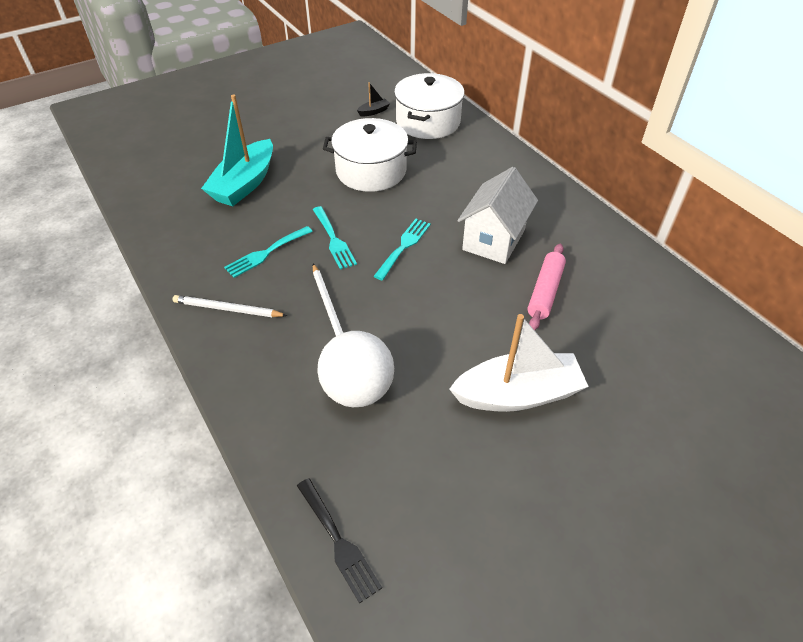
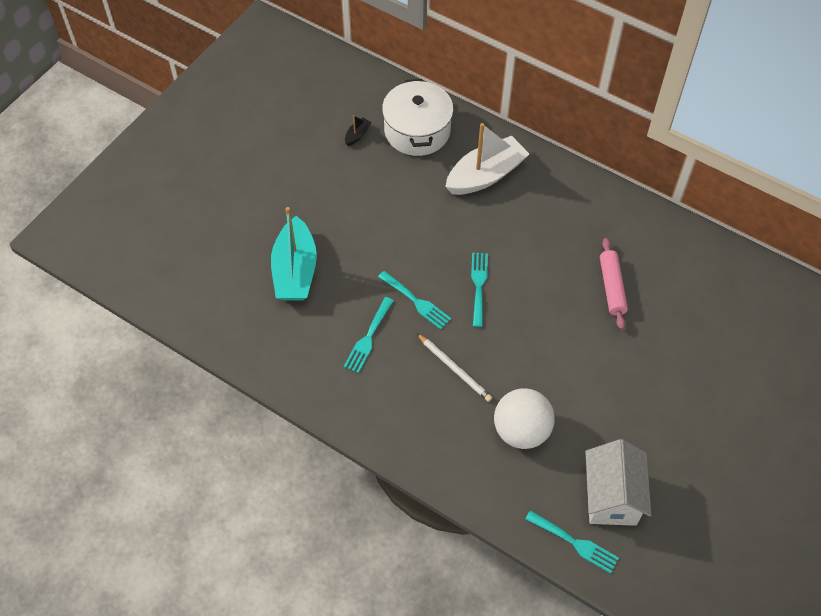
camera: 25 degrees left, 10 degrees up
white pencil [173,295,287,317] -> none
black fork [297,478,382,604] -> turquoise fork [525,510,619,574]
white pot [323,118,417,192] -> none
white boat [449,314,589,412] -> white boat moved to [445,123,529,195]
white house [457,167,538,264] -> white house moved to [585,439,651,526]

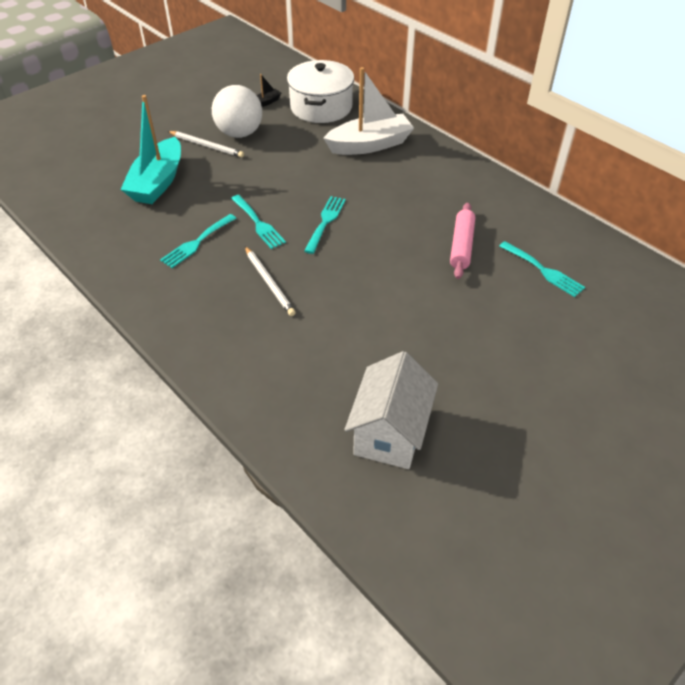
camera: 15 degrees right, 10 degrees down
white ball [494,388,555,449] -> white ball moved to [212,85,262,138]
turquoise fork [525,510,619,574] -> turquoise fork moved to [499,241,585,297]
none -> white pencil [168,131,244,158]

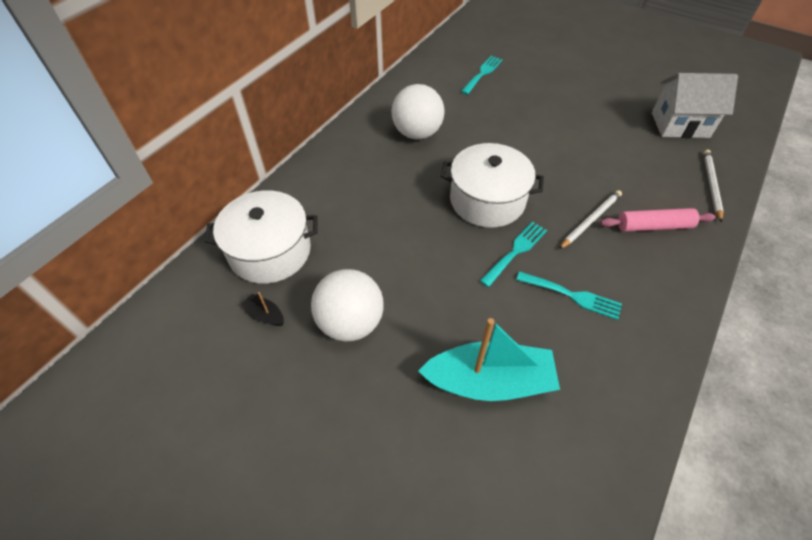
camera: 105 degrees left, 5 degrees up
white pencil [168,131,244,158] -> white pencil moved to [704,150,724,222]
turquoise fork [304,196,346,254] -> white pot [440,143,544,228]
white boat [323,67,414,155] -> none
pink rolling pin [450,203,475,279] -> pink rolling pin moved to [600,208,716,232]
none -> white ball [392,84,444,139]

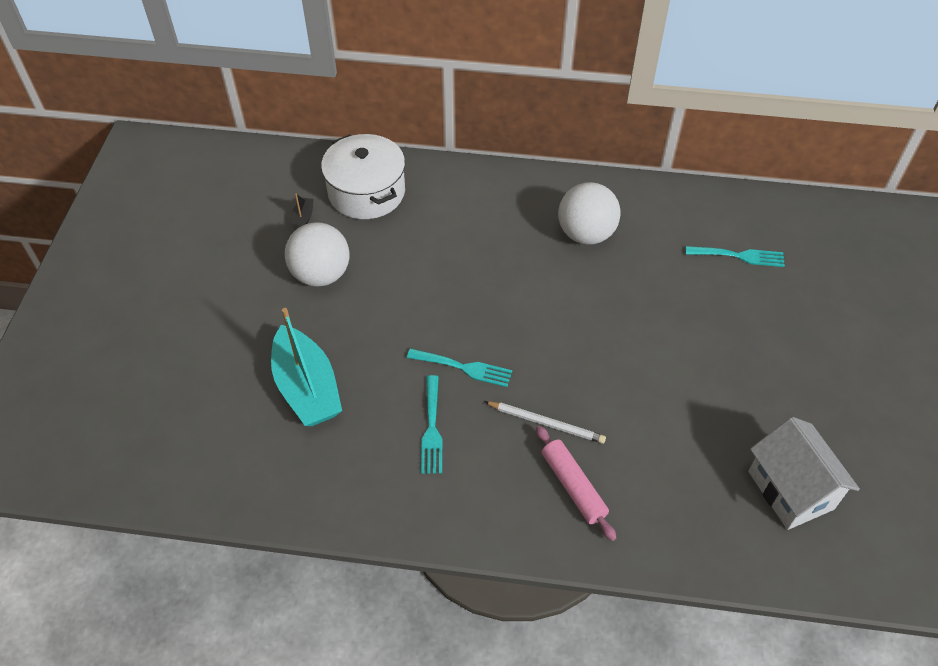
camera: 65 degrees right, 0 degrees up
white pot [440,143,544,228] -> none
white pencil [704,150,724,222] -> none

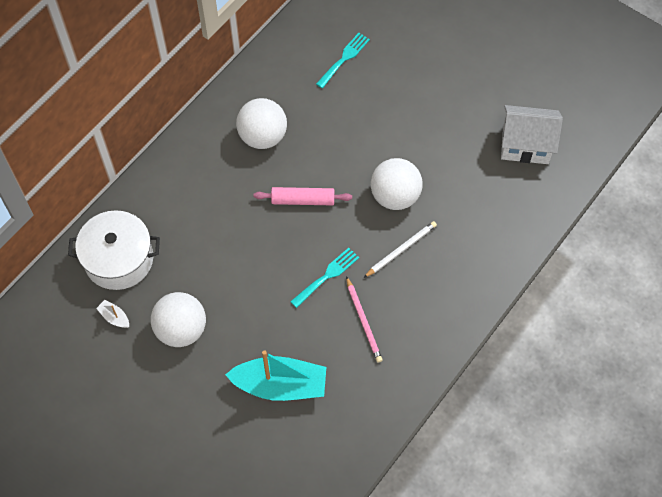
camera: 60 degrees left, 10 degrees up
black boat [291,194,314,230] -> white boat [96,300,129,328]
turquoise fork [421,375,442,474] -> pink pencil [346,276,383,363]
pink rolling pin [536,426,616,541] -> pink rolling pin moved to [253,187,352,205]
none -> white ball [371,158,423,210]

